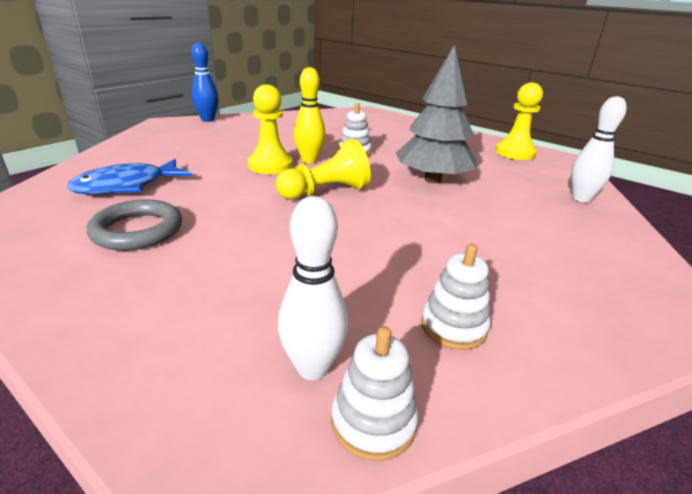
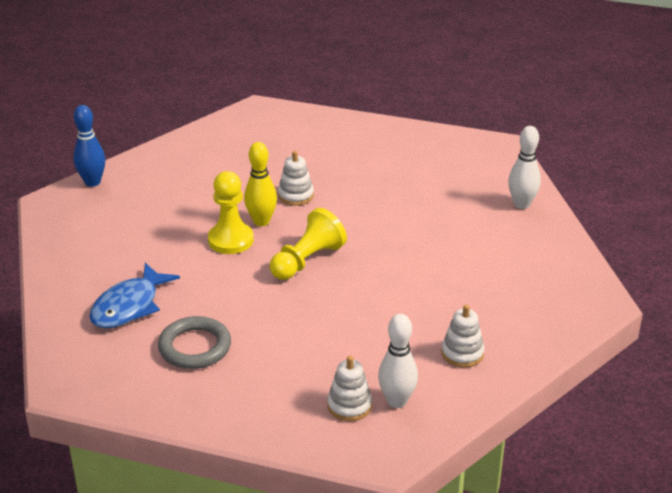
camera: 20 degrees left, 5 degrees up
white stacking toy [331,326,418,461] -> white stacking toy moved to [327,356,372,421]
grey tree [396,45,477,183] -> none
yellow pawn [495,83,543,160] -> none

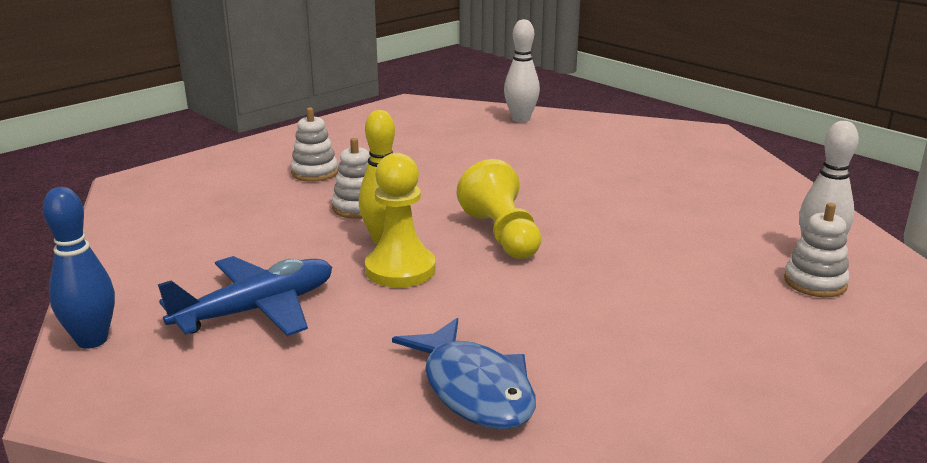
camera: 60 degrees left, 10 degrees down
grey ring [158,316,231,369] -> none
white stacking toy [441,304,485,368] -> white stacking toy moved to [291,107,338,182]
none -> blue plane [158,256,332,336]

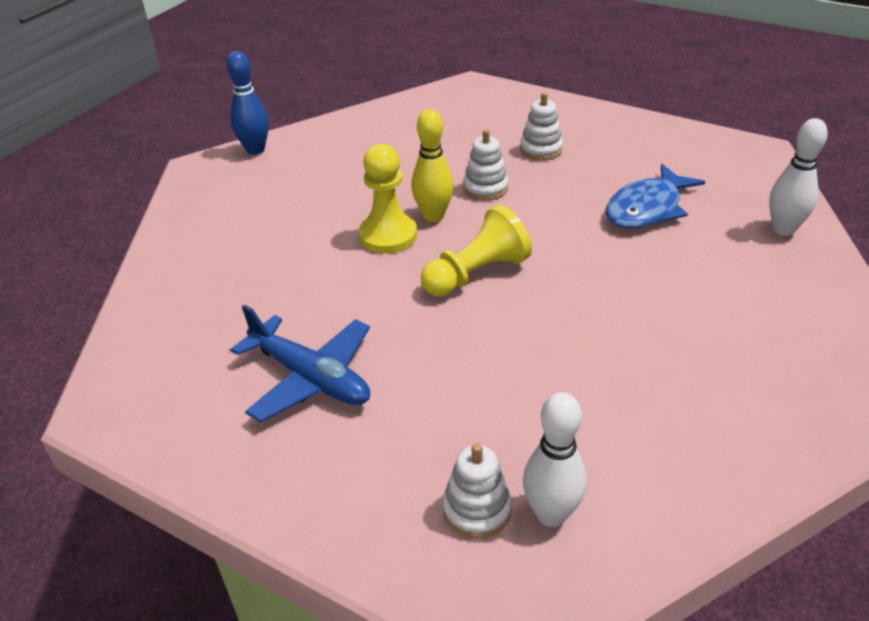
camera: 75 degrees right, 15 degrees up
blue plane [158,256,332,336] -> blue plane moved to [231,304,370,422]
blue fish [392,318,536,430] -> blue fish moved to [606,164,705,229]

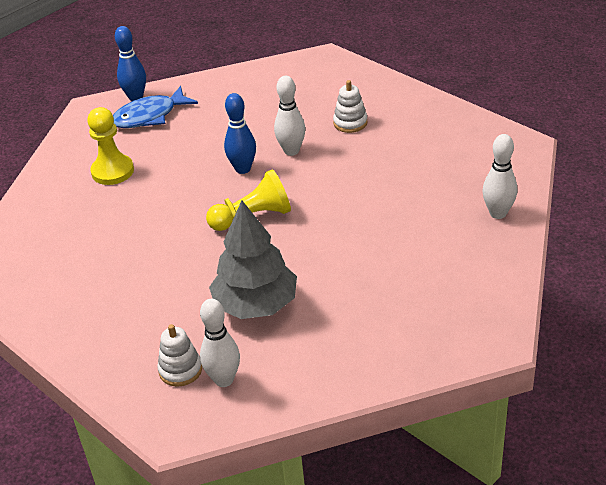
camera: 15 degrees right, 0 degrees up
blue plane [231,304,370,422] -> none
yellow pawn [359,144,417,254] -> yellow pawn moved to [87,107,134,185]
yellow bowling pin [411,109,454,222] -> blue bowling pin [224,93,256,174]
white stacking toy [463,129,508,201] -> white bowling pin [274,76,305,156]
blue fish [606,164,705,229] -> blue fish moved to [113,86,198,128]
none -> grey tree [209,200,297,319]

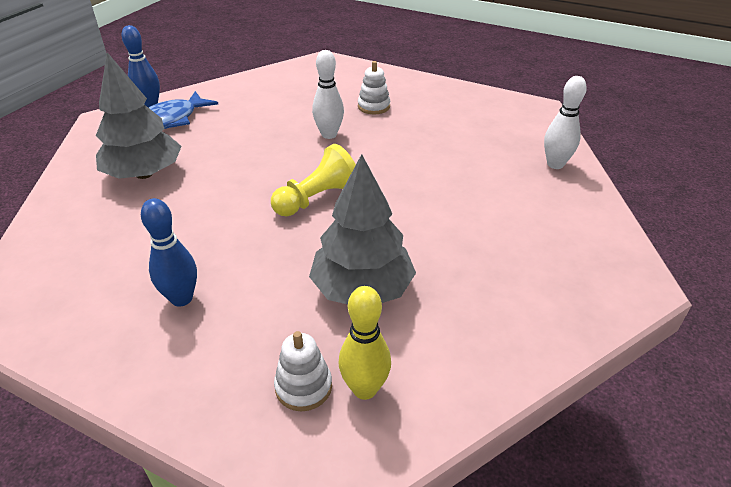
camera: 20 degrees left, 0 degrees up
yellow pawn [87,107,134,185] -> grey tree [96,52,182,179]
white bowling pin [200,299,240,387] -> yellow bowling pin [339,286,391,400]
blue bowling pin [224,93,256,174] -> blue bowling pin moved to [141,198,197,306]

